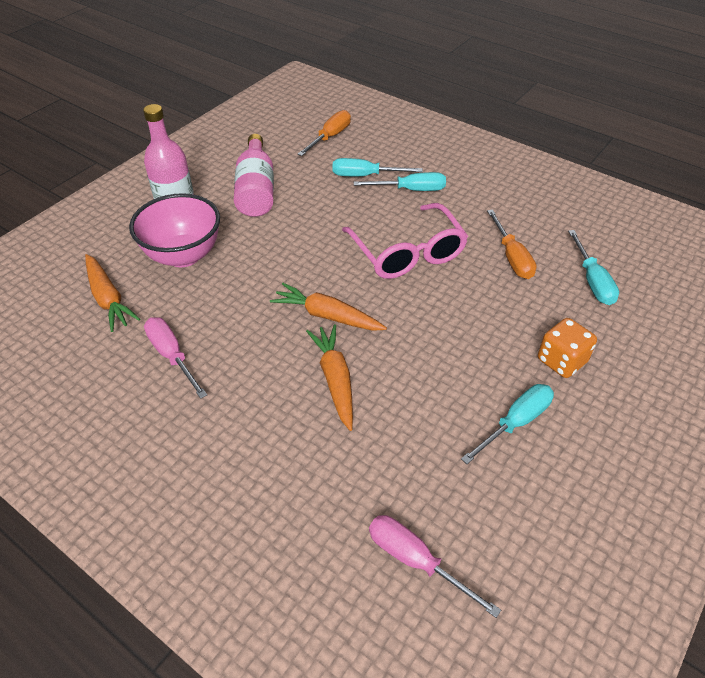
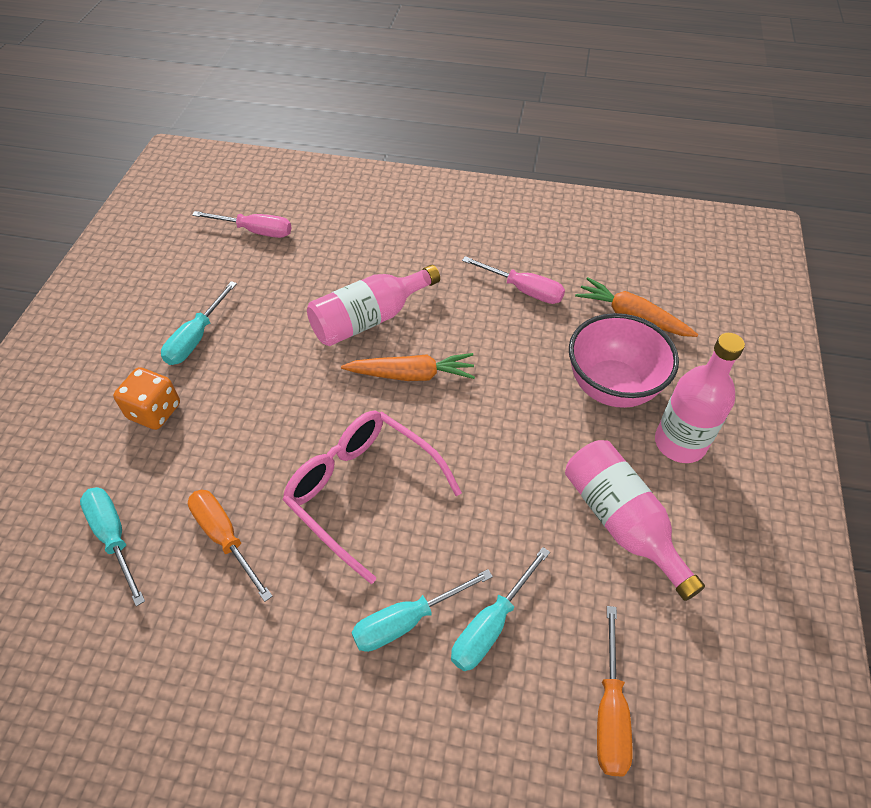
camera: 155 degrees right, 5 degrees up
orange carrot [306,324,353,431] -> pink bottle [307,265,440,346]
turquoise screwdriver [332,158,423,176] -> turquoise screwdriver turned 150 degrees clockwise [451,547,550,671]

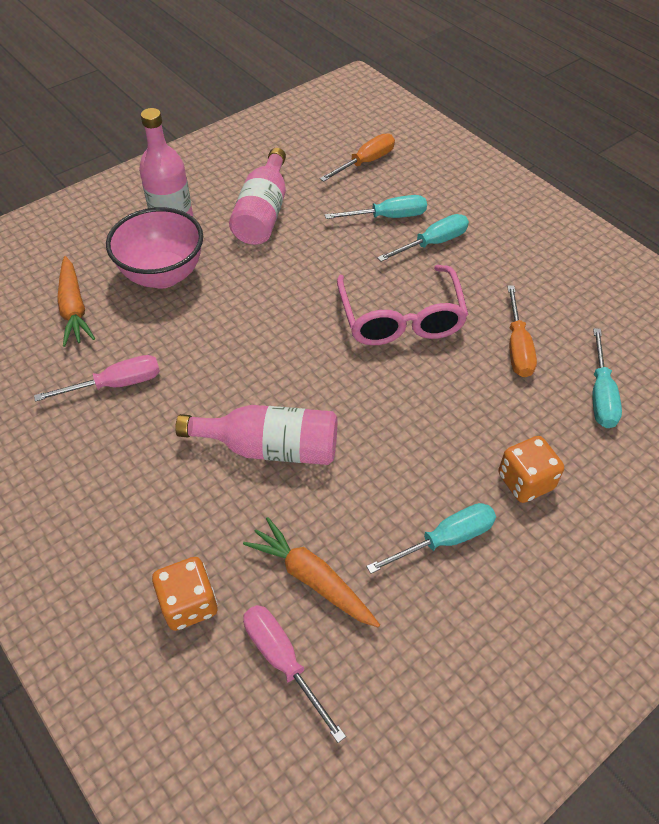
camera: 140 degrees left, 0 degrees up
orange carrot [341,353,475,381] -> orange carrot moved to [243,517,380,627]
turquoise screwdriver [351,569,493,652] -> turquoise screwdriver turned 45 degrees counterclockwise [377,214,469,262]
pink screwdriver [462,256,565,304] -> pink screwdriver turned 90 degrees clockwise [34,355,160,402]
none -> orange dice [152,557,218,631]

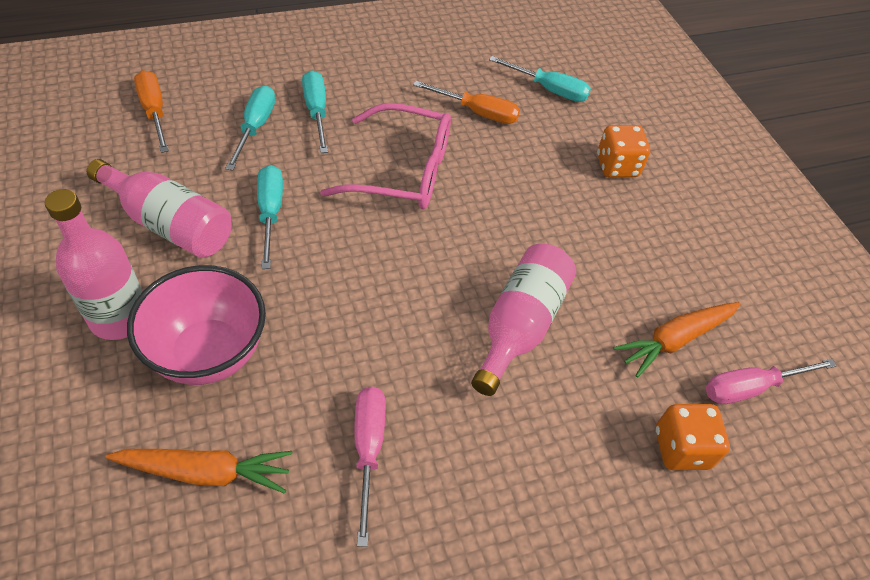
camera: 75 degrees left, 0 degrees up
turquoise screwdriver [366,503,496,574] -> turquoise screwdriver moved to [257,165,283,269]

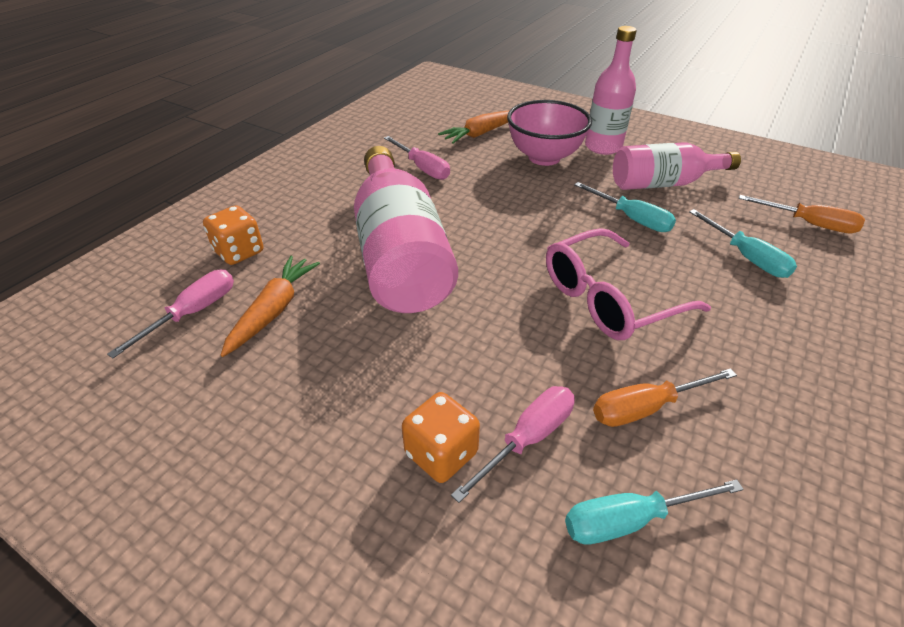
camera: 145 degrees right, 10 degrees down
turquoise screwdriver [302,70,328,153] -> none
pink bottle [471,244,576,396] -> pink bottle [354,146,458,313], size x1.59
none -> pink screwdriver [451,386,575,503]

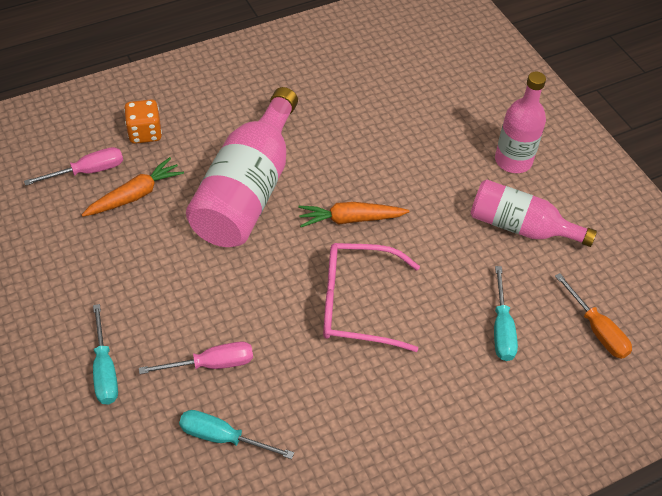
camera: 30 degrees right, 10 degrees up
pink screwdriver [384,136,450,180] -> none
orange dice [402,392,480,483] -> none
orange carrot [438,110,510,144] -> orange carrot moved to [298,202,410,227]
pink bowl [507,100,592,166] -> none
turquoise screwdriver [574,182,676,232] -> turquoise screwdriver moved to [93,304,118,404]
orange screwdriver [593,368,737,427] -> none

